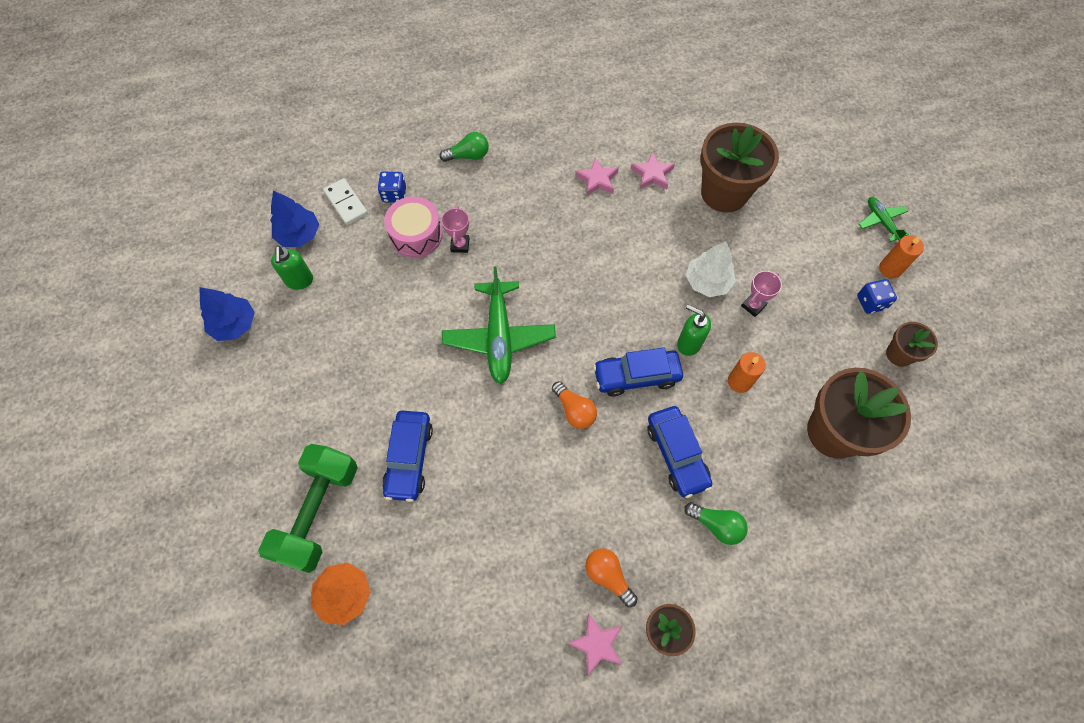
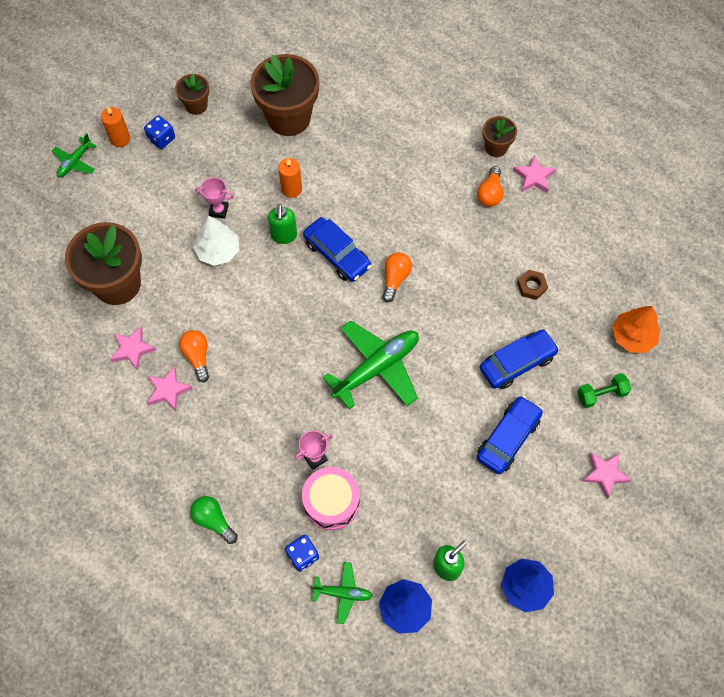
camera: 125 degrees left, 0 degrees up
green dumbbell [258,444,358,573] -> green dumbbell [577,373,631,408], size x0.49
white domino [323,178,368,225] -> green plane [311,562,373,624]
blue car [647,406,712,498] -> blue car moved to [477,395,543,474]
green light bulb [684,502,748,545] -> none
none -> orange light bulb [179,330,209,383]
none -> brown nut [517,270,548,300]
none -> pink star [582,452,631,498]

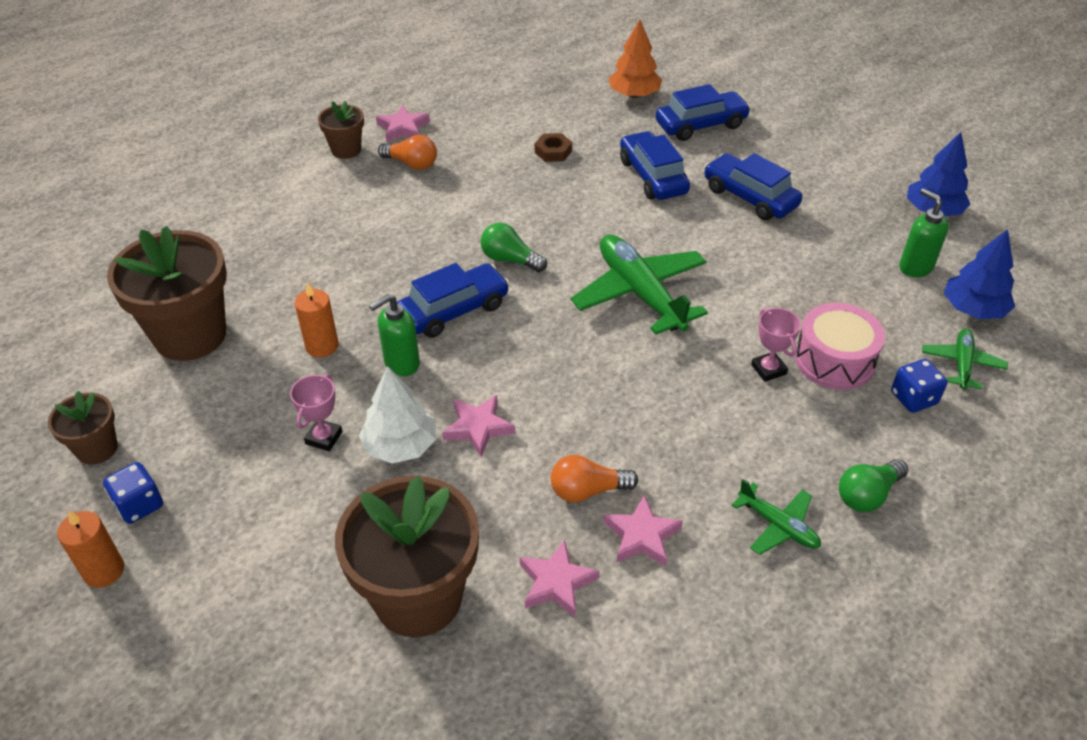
camera: 80 degrees left, 20 degrees down
green plane [52,133,96,177] -> green plane moved to [732,479,821,555]
green soap dispenser [268,204,297,244] -> green soap dispenser turned 135 degrees clockwise [369,294,420,376]
orange light bulb [382,252,412,303] -> green light bulb [481,223,547,272]
green dumbbell [577,373,631,408] -> blue car [656,84,751,141]
pink star [582,452,631,498] -> pink star moved to [442,395,515,457]

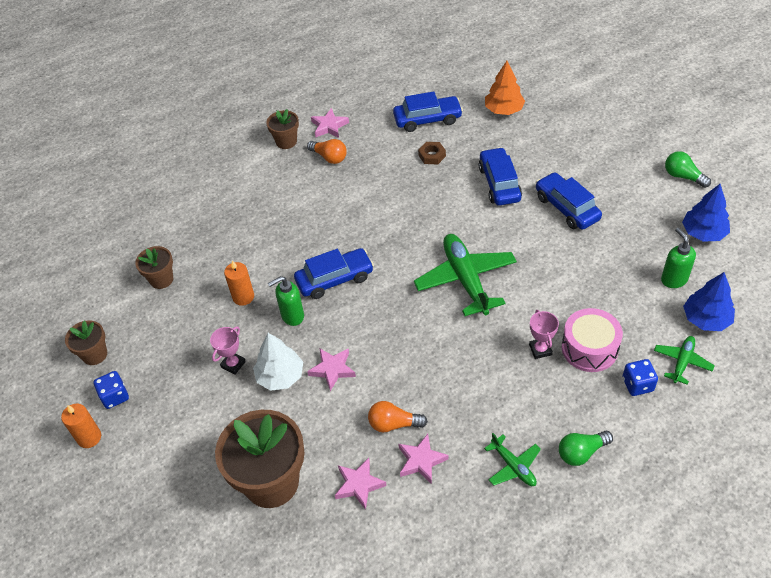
camera: 15 degrees right, 5 degrees up
brown flower pot [107,226,227,361] -> brown flower pot [135,246,173,289], size x0.51
green light bulb [481,223,547,272] -> green light bulb moved to [665,151,711,188]
blue car [656,84,751,141] -> blue car moved to [393,91,463,132]

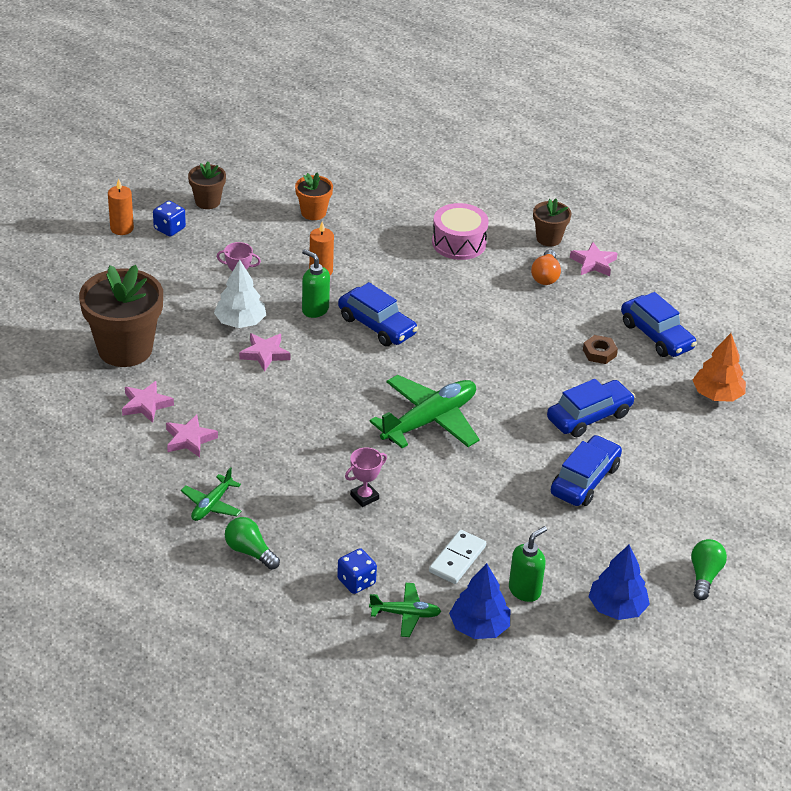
camera: 60 degrees right, 10 degrees down
brown flower pot [135,246,173,289] -> orange flower pot [295,172,333,220]
orange light bulb [368,401,428,433] -> none
pink drum [562,308,623,372] -> pink drum moved to [432,203,489,260]
none -> white domino [429,530,486,584]

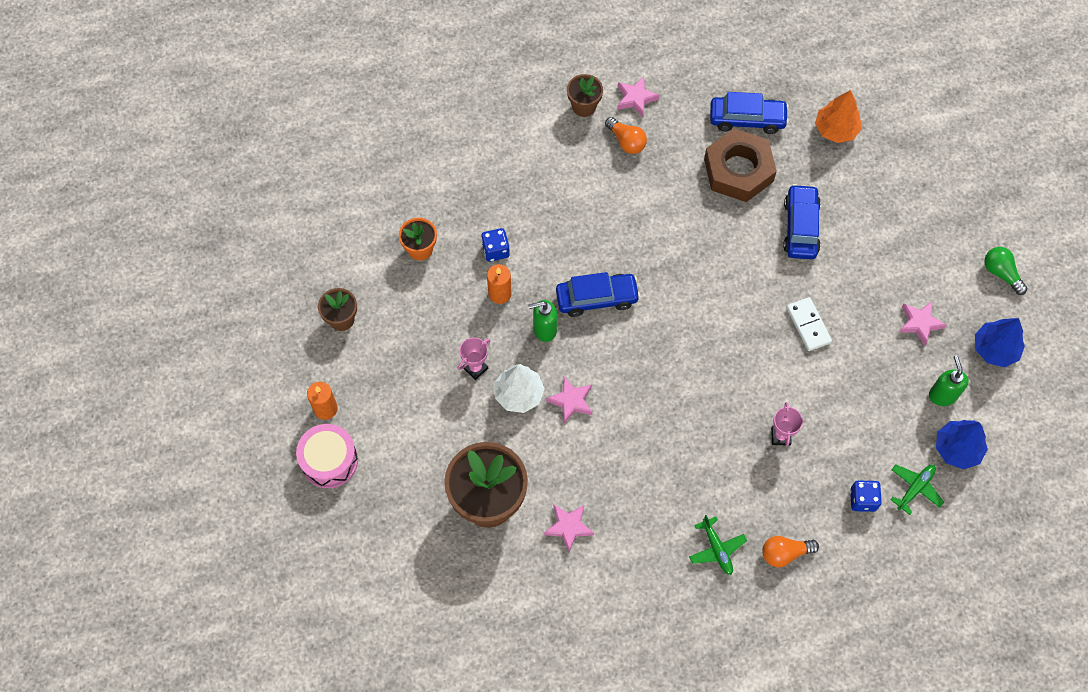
camera: 50 degrees left, 25 degrees up
blue dice [153,201,186,237] -> blue dice moved to [481,228,510,262]
pink star [166,414,218,458] -> pink star moved to [898,301,947,346]
green light bulb [225,517,280,570] -> orange light bulb [762,536,819,567]
green plane [370,375,480,448] -> none
white domino [429,530,486,584] -> white domino moved to [786,297,832,351]
pink drum [432,203,489,260] -> pink drum moved to [296,424,358,488]
blue car [551,435,622,506] -> none
brown nut [583,335,618,364] -> brown nut [704,129,777,202], size x2.36

